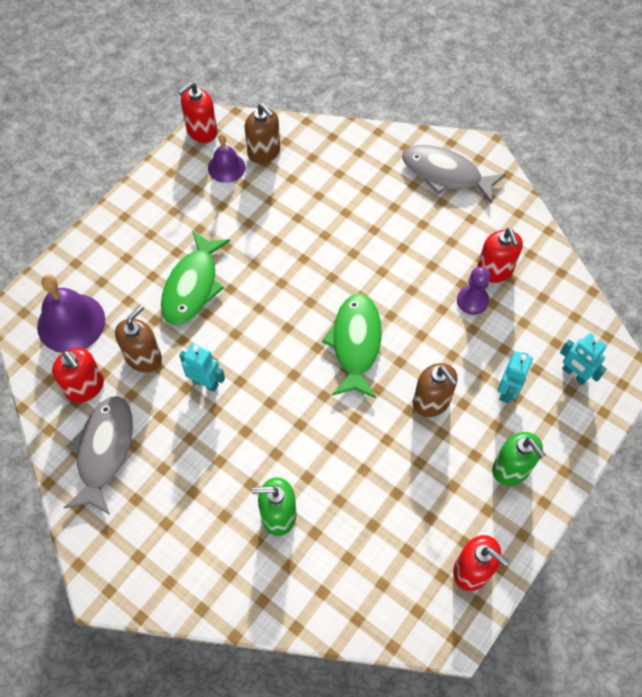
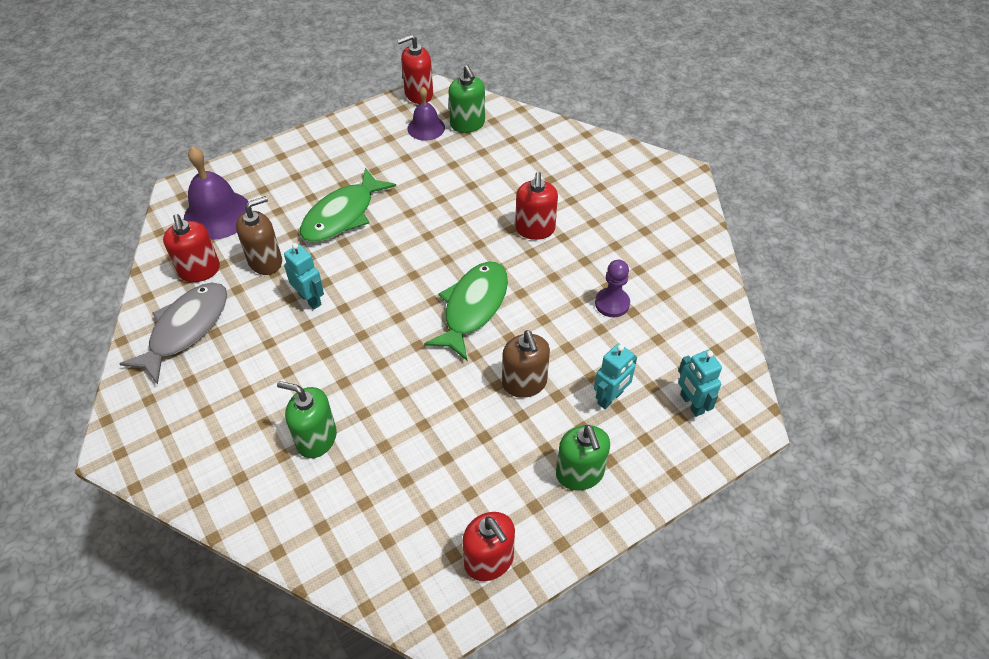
camera: 20 degrees right, 10 degrees down
brown soap dispenser [245,103,280,164] -> green soap dispenser [449,65,485,133]
grey fish [402,145,506,204] -> none
red soap dispenser [477,228,523,283] -> red soap dispenser moved to [515,172,558,240]

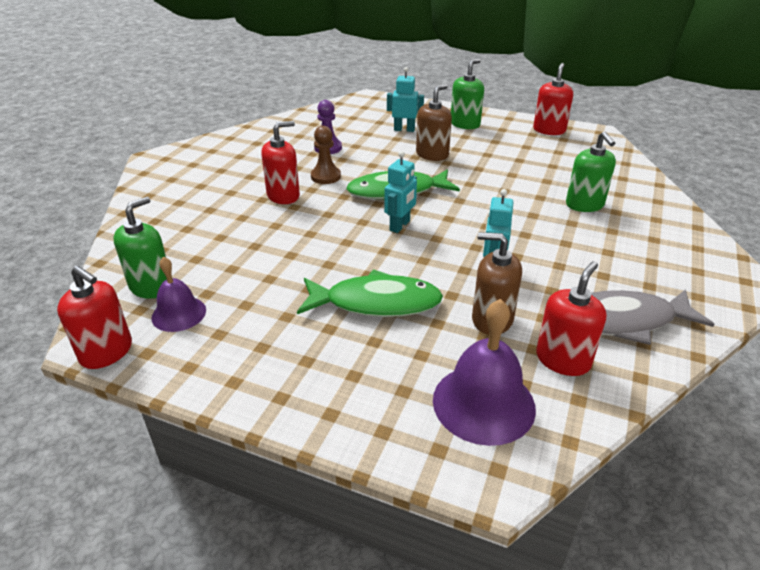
camera: 125 degrees left, 15 degrees down
turquoise robot [678,350,722,417] -> turquoise robot moved to [384,151,417,233]
none -> brown pawn [311,126,341,184]

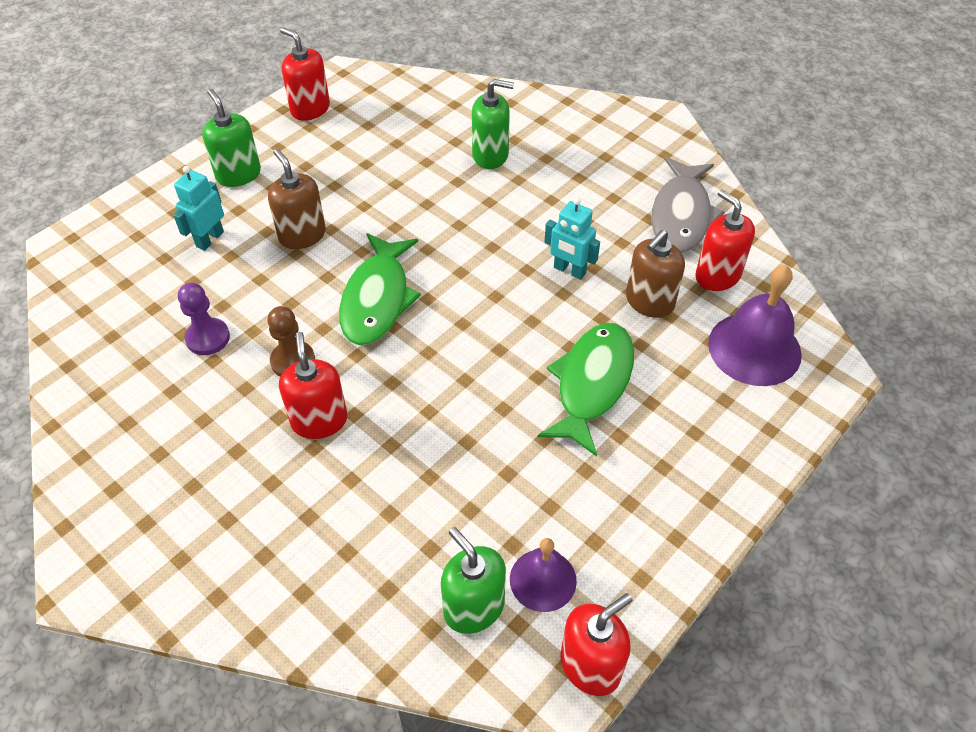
camera: 70 degrees left, 15 degrees up
turquoise robot [384,151,417,233] -> none

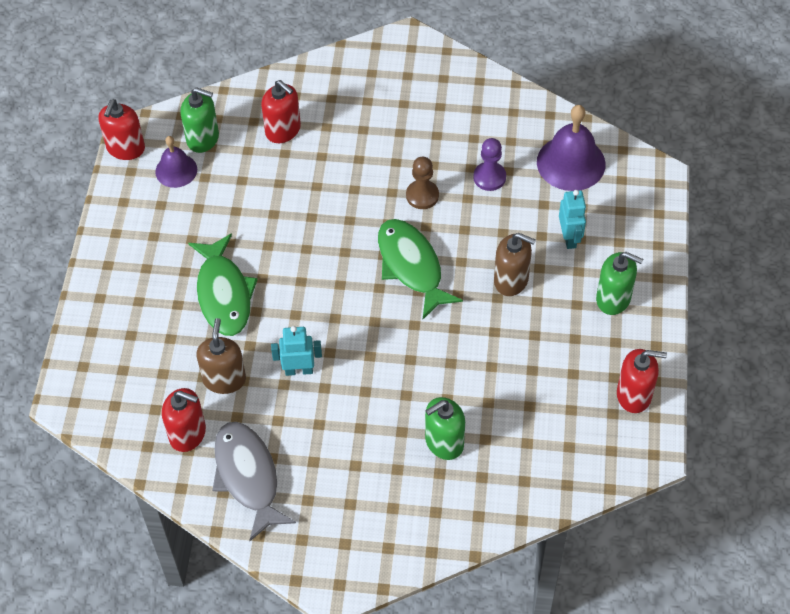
camera: 145 degrees right, 5 degrees up
red soap dispenser [279,332,347,439] -> red soap dispenser moved to [261,80,301,143]
purple bell [708,265,802,386] -> purple bell moved to [537,105,606,191]

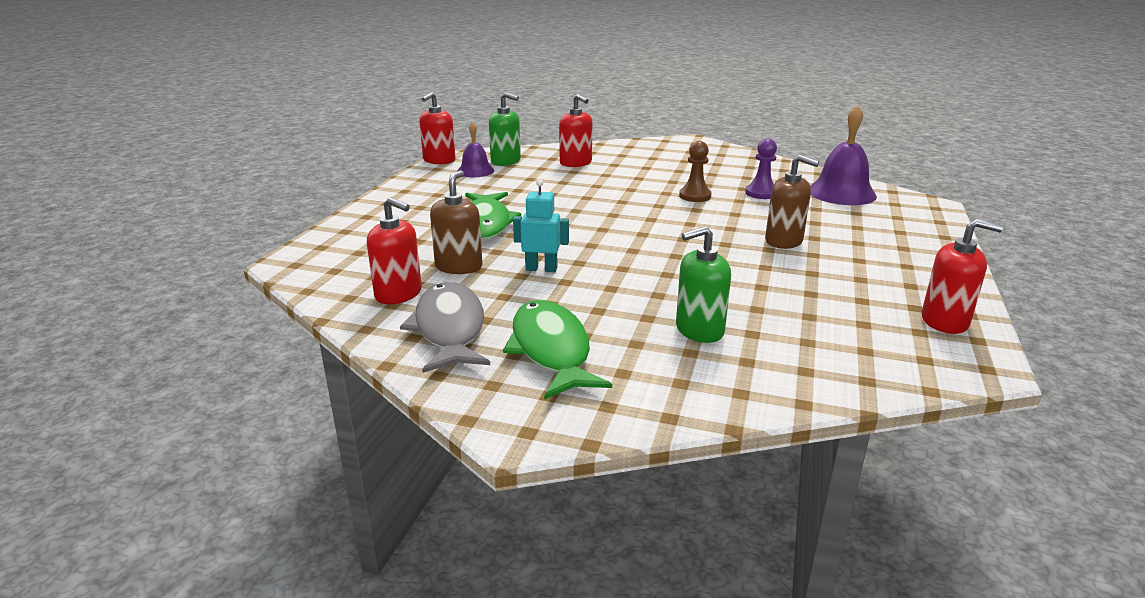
camera: 10 degrees right, 30 degrees down
green fish [378,219,463,319] -> green fish moved to [503,300,612,400]
turquoise robot [559,190,586,249] -> none
green soap dispenser [596,252,643,315] -> none

